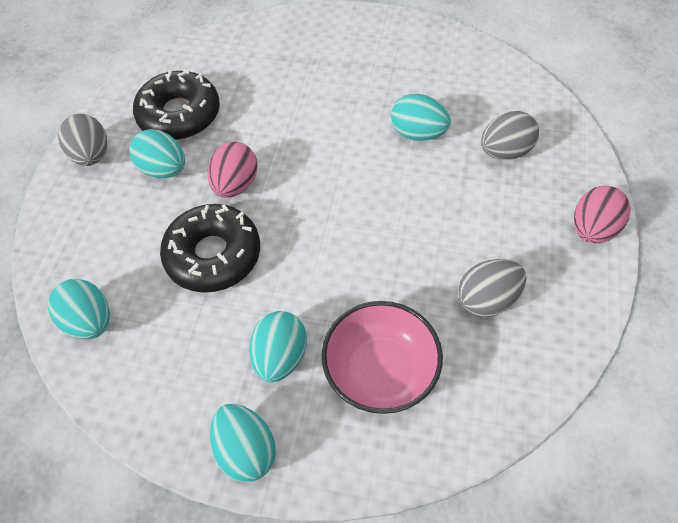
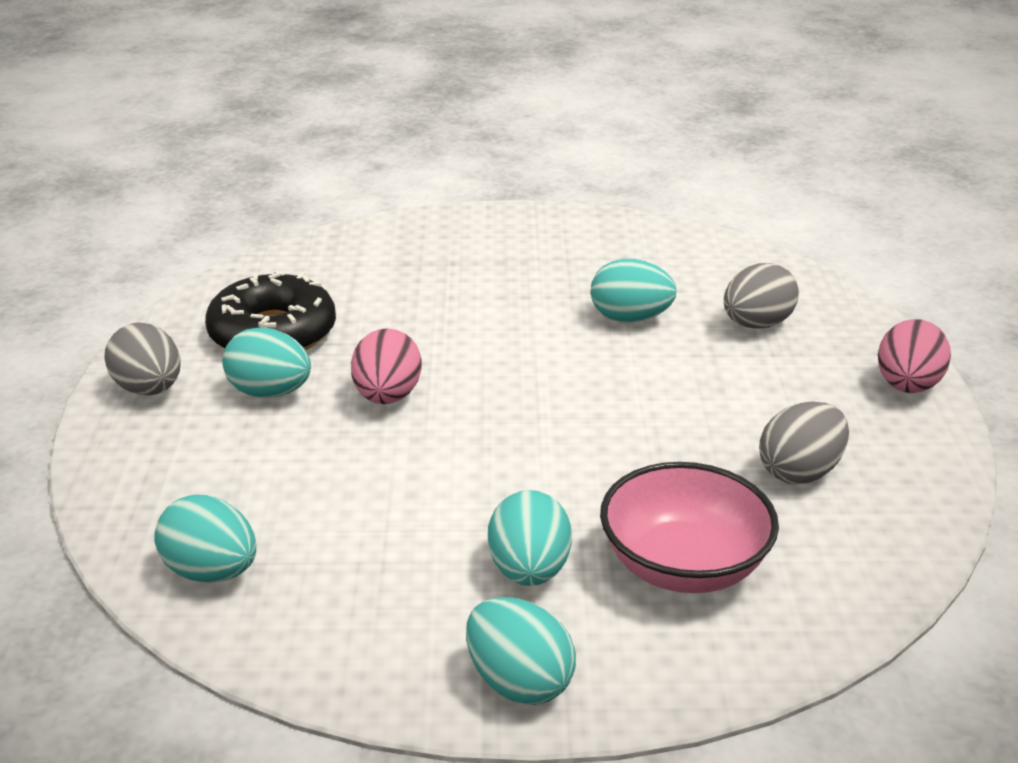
camera: 15 degrees left, 25 degrees down
black donut [160,204,260,293] -> none

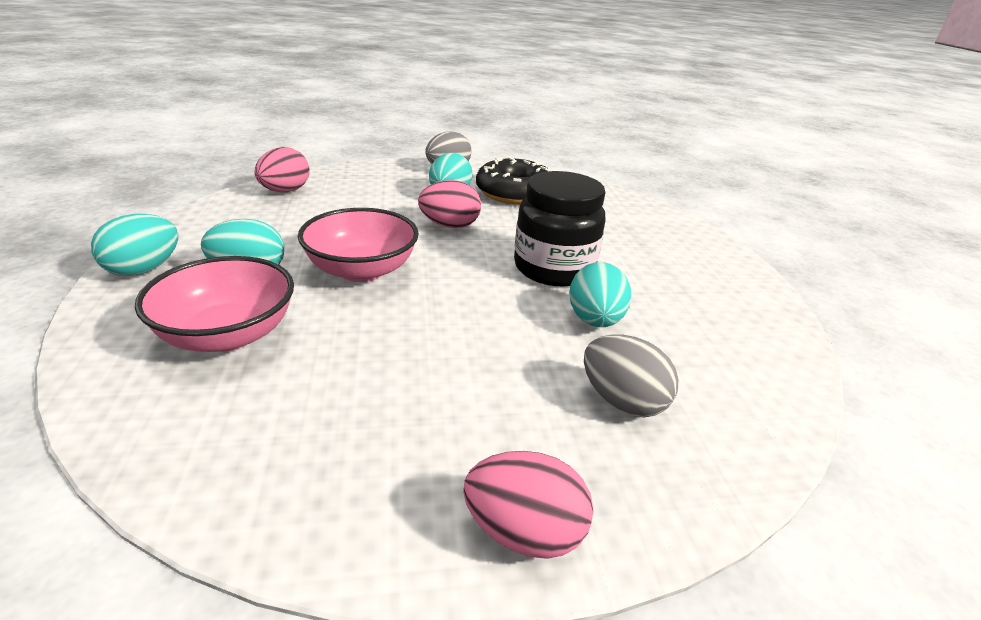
camera: 80 degrees right, 0 degrees up
turquoise egg [155,494,256,583] -> pink egg [254,147,310,192]
grey egg [759,401,849,484] -> none
none -> pink bowl [298,208,419,282]
none -> black jar [514,171,606,286]

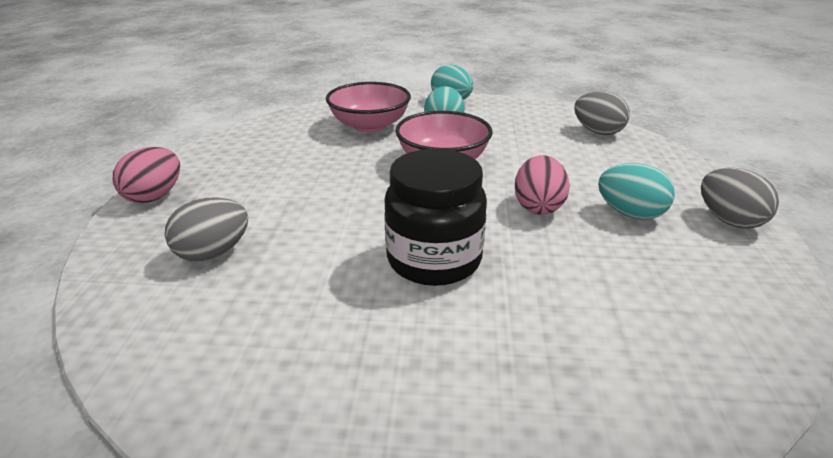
camera: 105 degrees right, 0 degrees up
pink egg [254,147,310,192] -> grey egg [574,91,630,135]
black donut [476,157,551,205] -> none
turquoise egg [569,262,631,327] -> none

